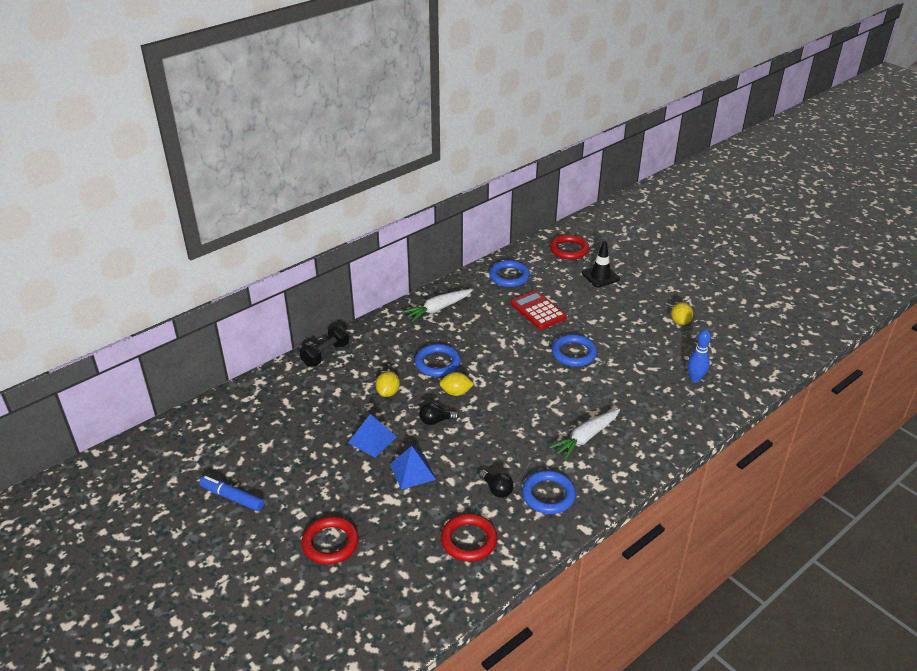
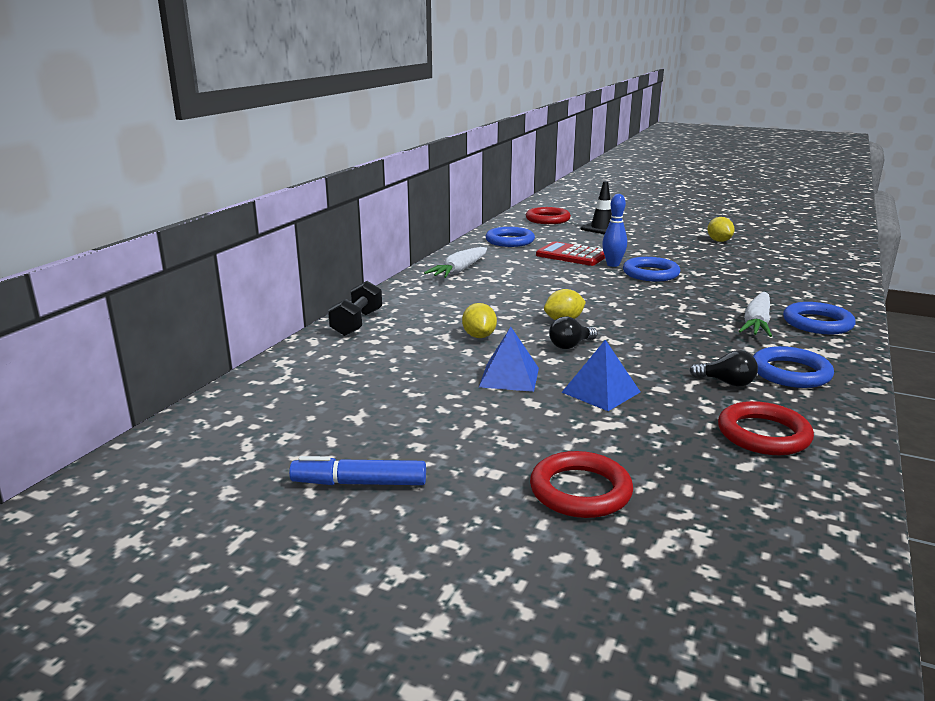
camera: 25 degrees left, 15 degrees down
blue ring [415,344,461,377] -> blue ring moved to [783,302,856,334]
blue bowling pin [688,330,711,382] -> blue bowling pin moved to [602,194,627,267]

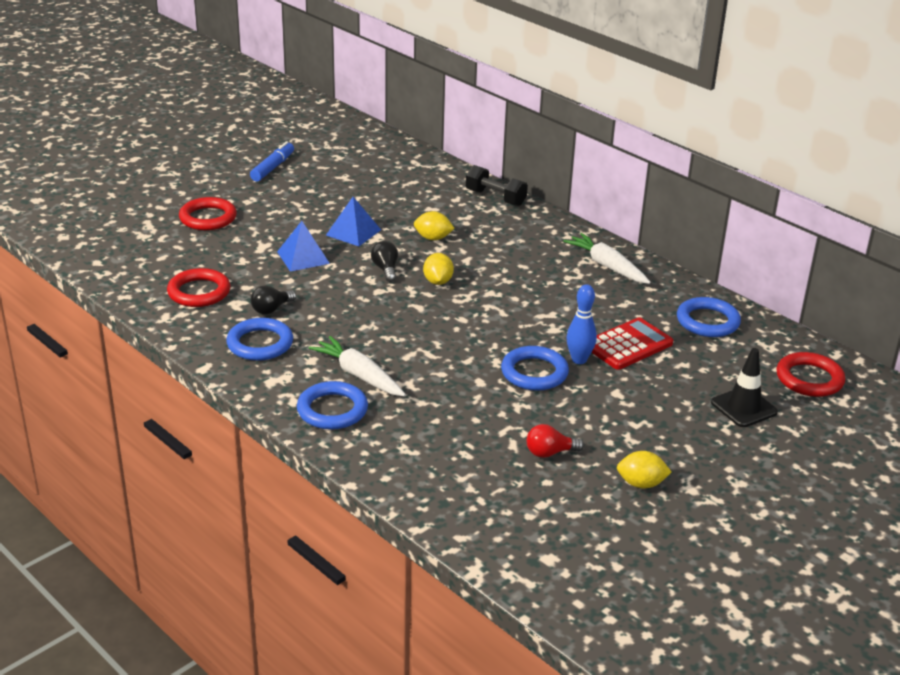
camera: 110 degrees right, 10 degrees up
none -> red light bulb [527,424,584,458]

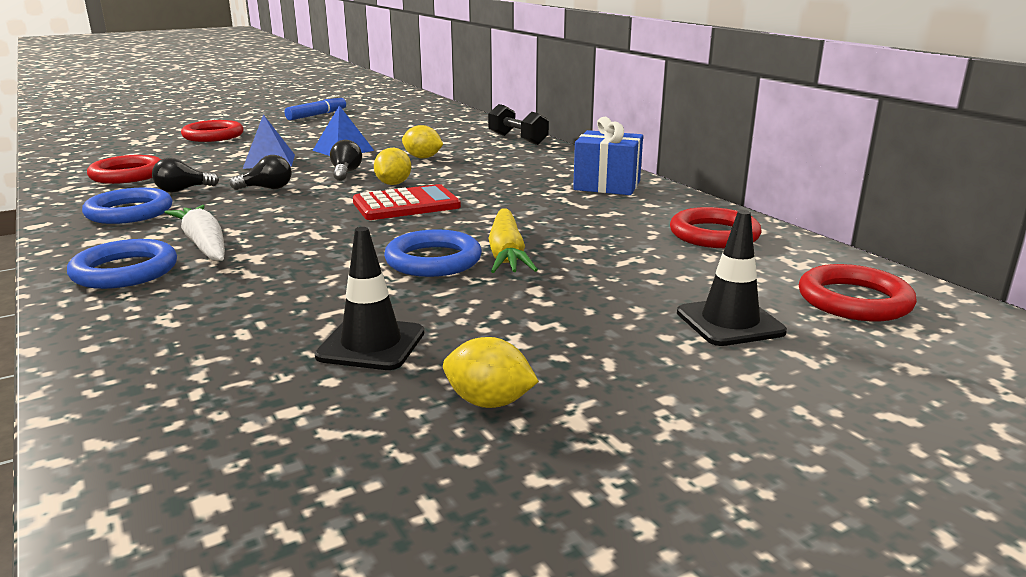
camera: 15 degrees right, 10 degrees down
red light bulb [527,424,584,458] -> black traffic cone [315,227,424,370]
white carrot [563,233,651,284] -> blue gift [573,117,643,195]
blue bowling pin [566,284,597,364] -> yellow carrot [489,209,538,273]
red calculator [592,317,673,370] -> red calculator moved to [353,184,461,220]
blue ring [677,297,741,337] -> red ring [670,207,762,248]
none -> black light bulb [230,155,291,190]

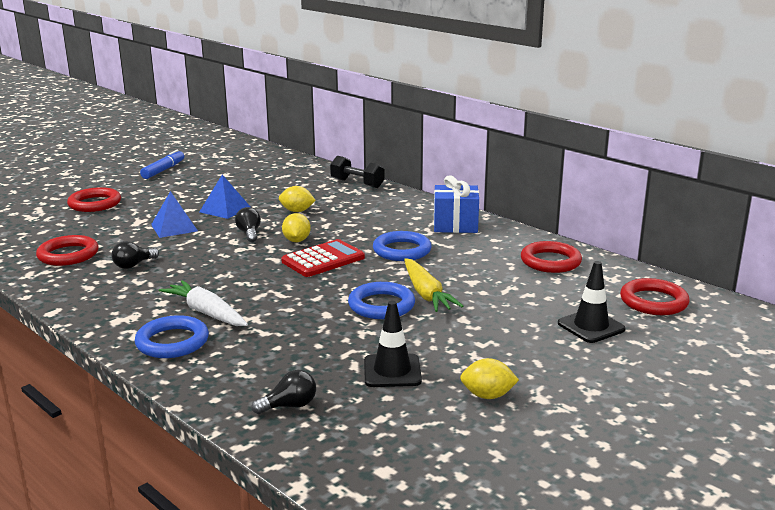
camera: 15 degrees left, 0 degrees up
blue ring [82,188,173,224] -> blue ring moved to [373,231,432,261]
black light bulb [230,155,291,190] -> black light bulb moved to [251,370,316,414]

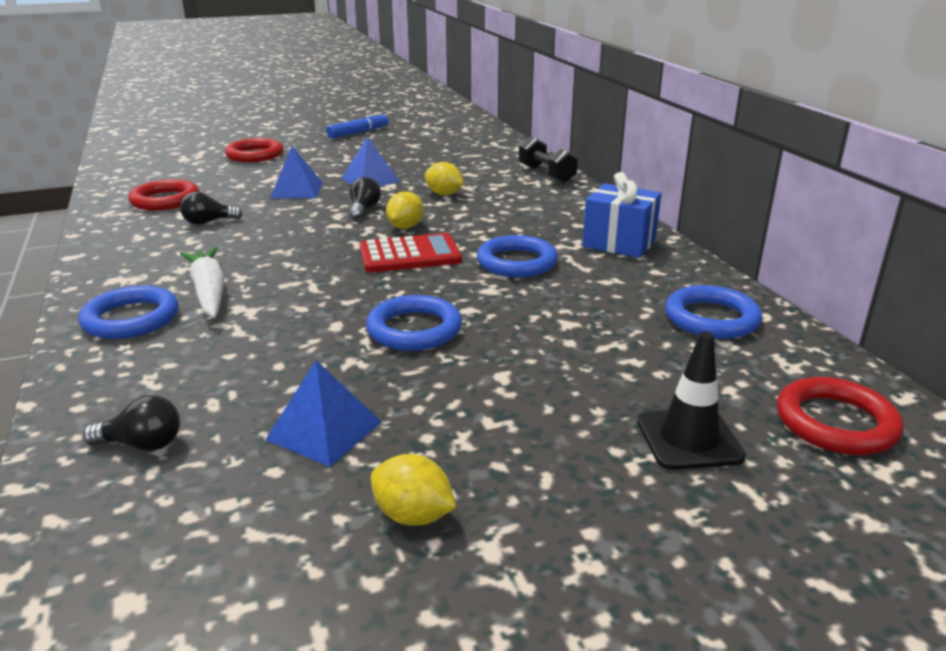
camera: 25 degrees right, 5 degrees up
black traffic cone [364,301,422,387] -> blue pyramid [265,360,381,467]
yellow carrot [404,258,463,312] -> none
red ring [521,241,582,273] -> blue ring [665,285,762,339]

